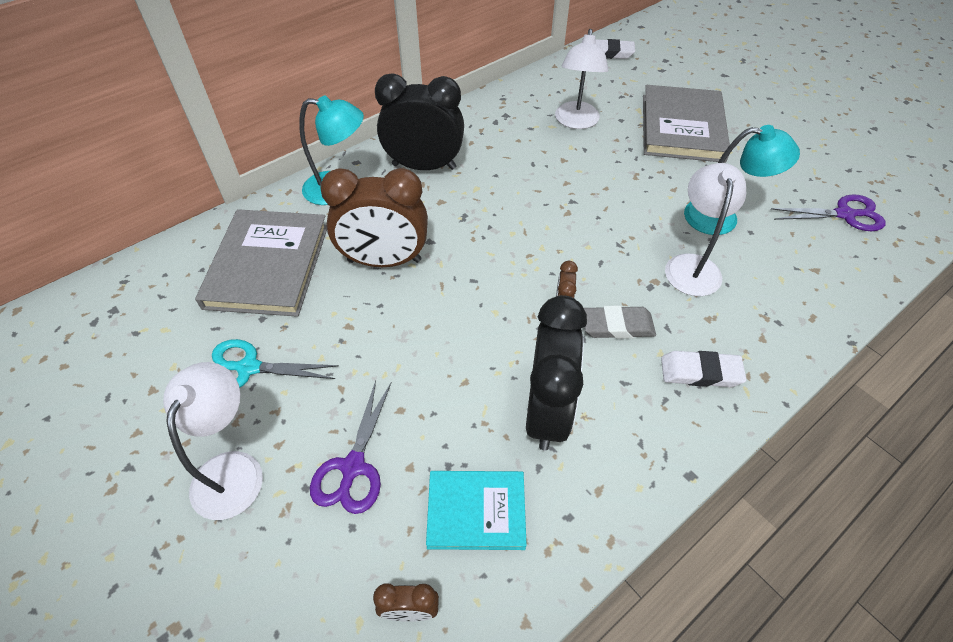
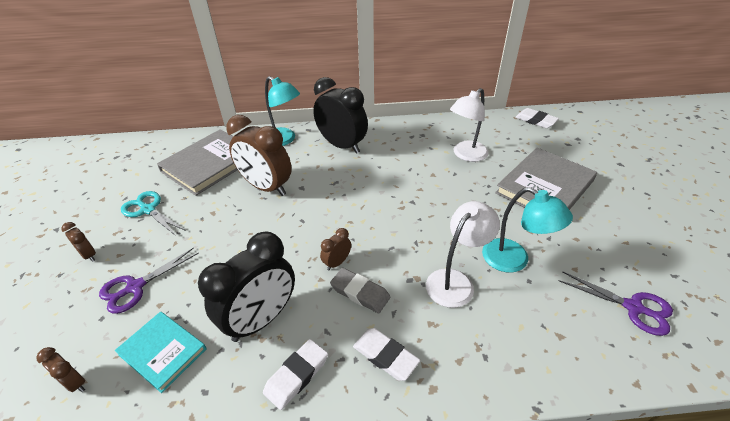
camera: 35 degrees right, 10 degrees down
white lamp [163,362,263,520] -> brown clock [61,222,96,262]
none -> white eraser [263,339,328,410]

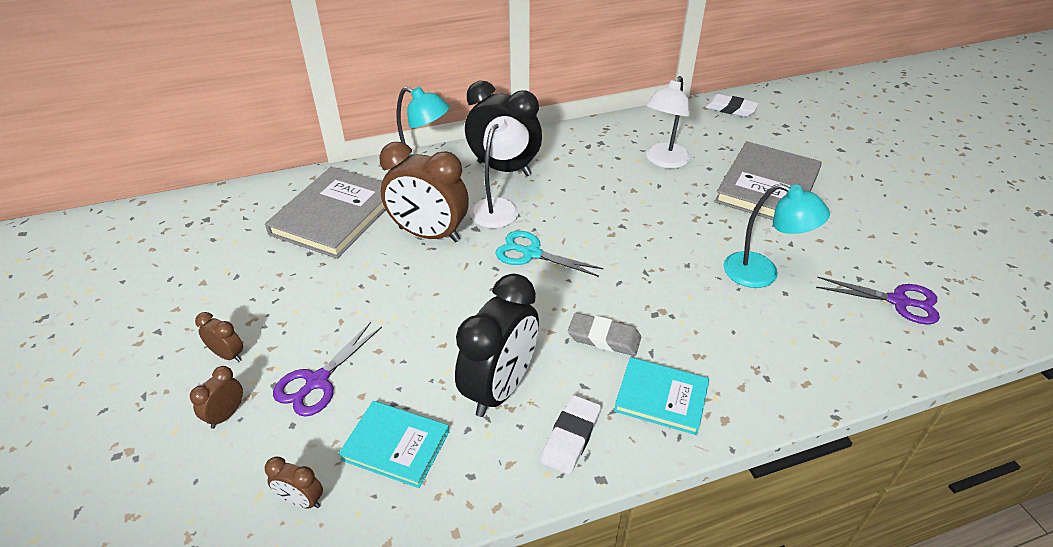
camera: 15 degrees left, 0 degrees up
turquoise scissors [121,191,186,236] -> turquoise scissors moved to [495,231,604,277]
brown clock [320,228,351,270] -> brown clock moved to [190,366,243,429]
white eraser [353,328,420,381] -> turquoise book [614,357,709,435]
white lamp [426,201,500,308] -> white lamp moved to [470,116,529,228]

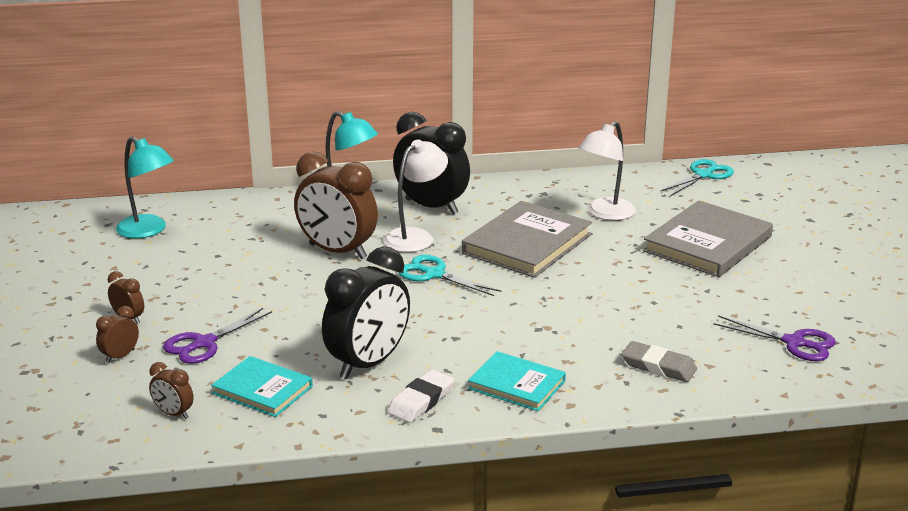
camera: 10 degrees right, 15 degrees down
grey book [265,167,386,259] -> grey book moved to [462,201,592,278]
grey eraser [568,313,641,356] -> grey eraser moved to [622,341,697,382]
white eraser [705,94,758,117] -> turquoise scissors [661,159,734,196]
turquoise lamp [724,183,830,288] -> turquoise lamp moved to [116,137,174,238]

